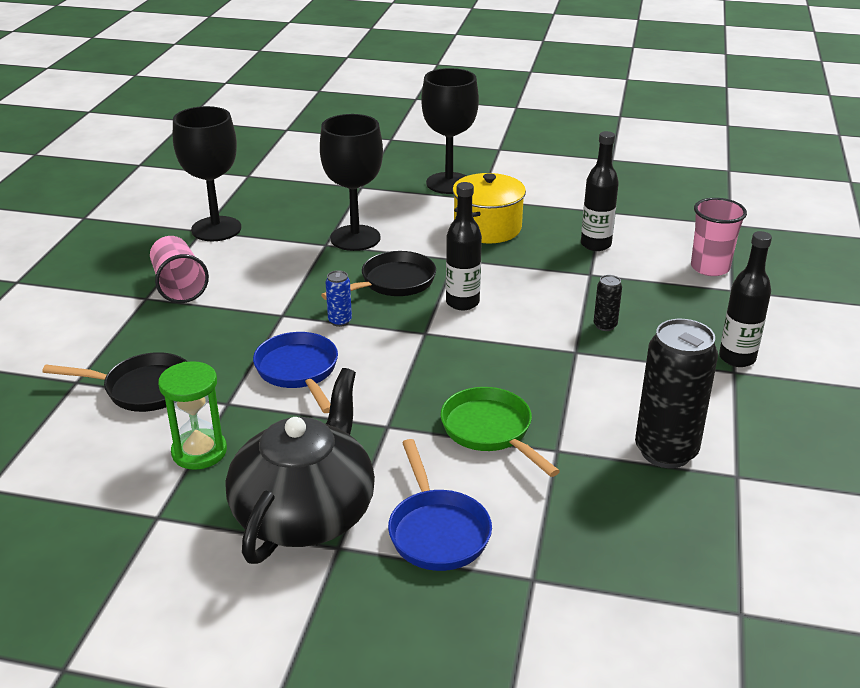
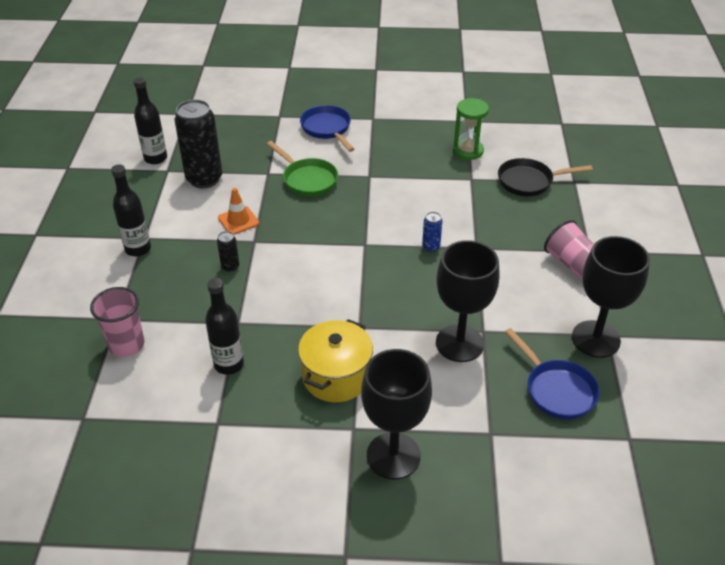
camera: 170 degrees right, 10 degrees up
black teapot [226,368,375,564] -> none
blue pan [253,332,338,413] -> blue pan moved to [505,328,600,420]
black pan [321,251,436,300] -> none
black bottle [446,182,482,310] -> black bottle moved to [133,77,167,164]
none -> orange traffic cone [218,188,259,235]

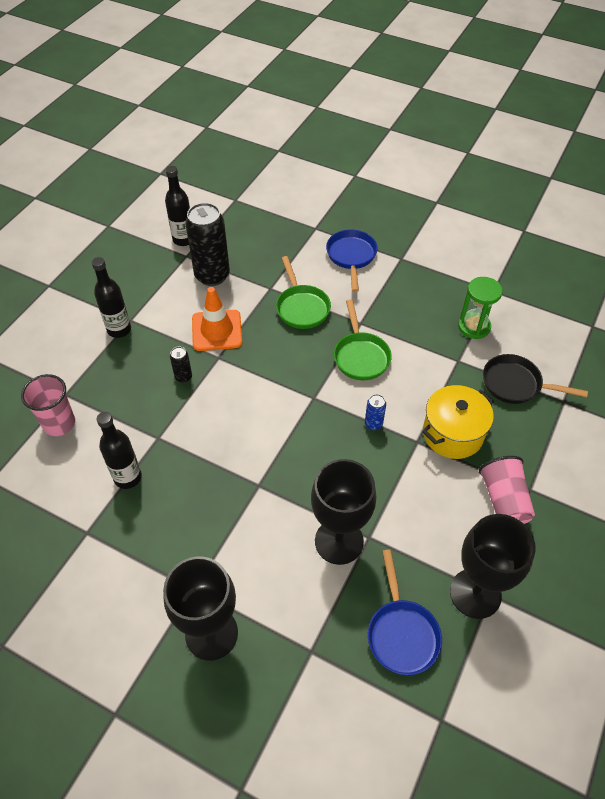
camera: 25 degrees right, 10 degrees up
orange traffic cone [218,188,259,235] -> orange traffic cone [192,287,242,351], size x1.52
yellow pot [298,319,373,402] -> yellow pot moved to [422,385,494,459]
none -> green pan [334,299,392,380]

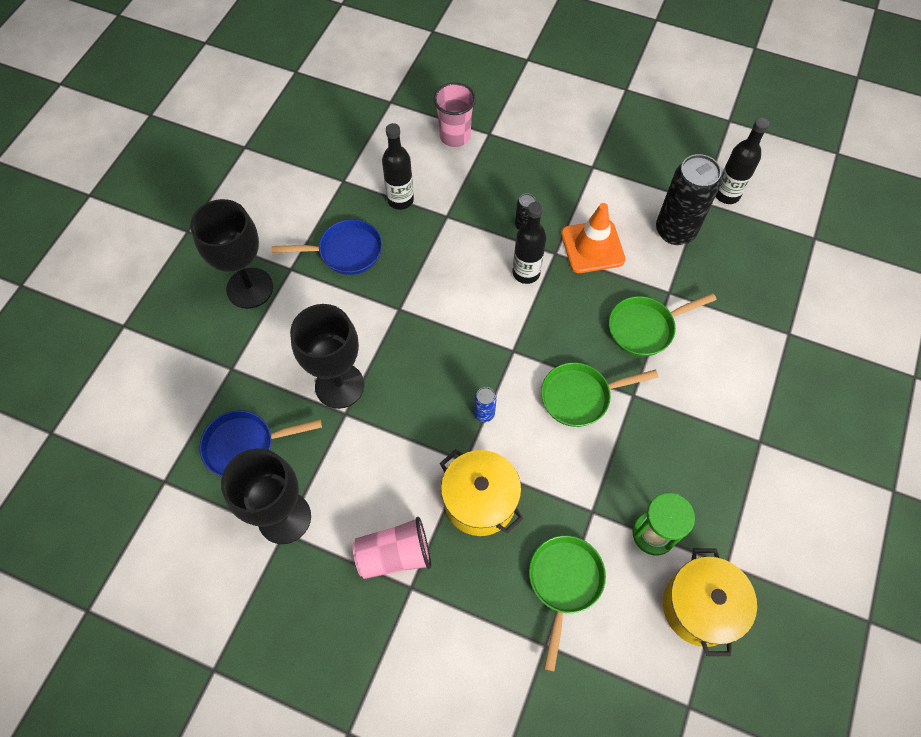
camera: 85 degrees right, 10 degrees up
black bottle [92,257,131,338] -> black bottle moved to [513,202,546,284]
blue pan [326,229,378,292] -> blue pan moved to [272,219,382,275]
black pan [483,354,588,404] -> green pan [529,535,606,671]
none -> yellow pot [663,548,757,656]

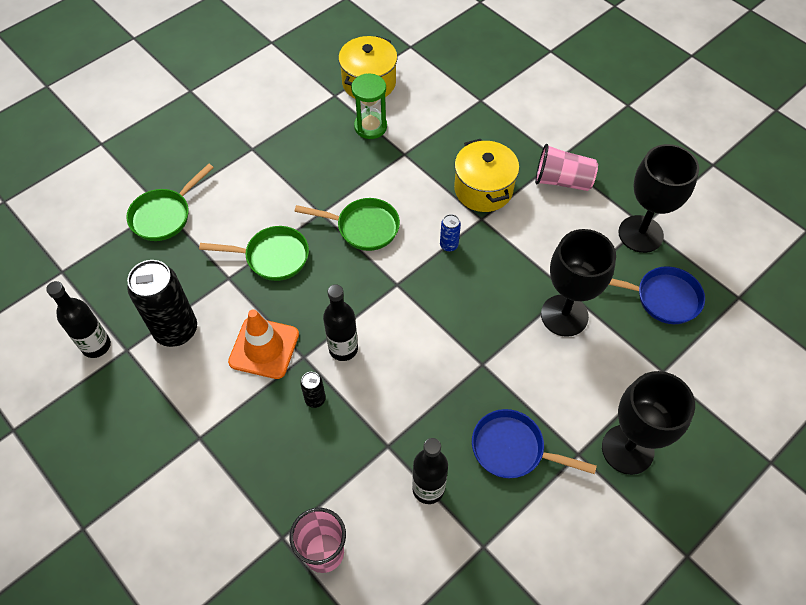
camera: 155 degrees left, 5 degrees down
green pan [529,535,606,671] -> green pan moved to [126,164,214,241]

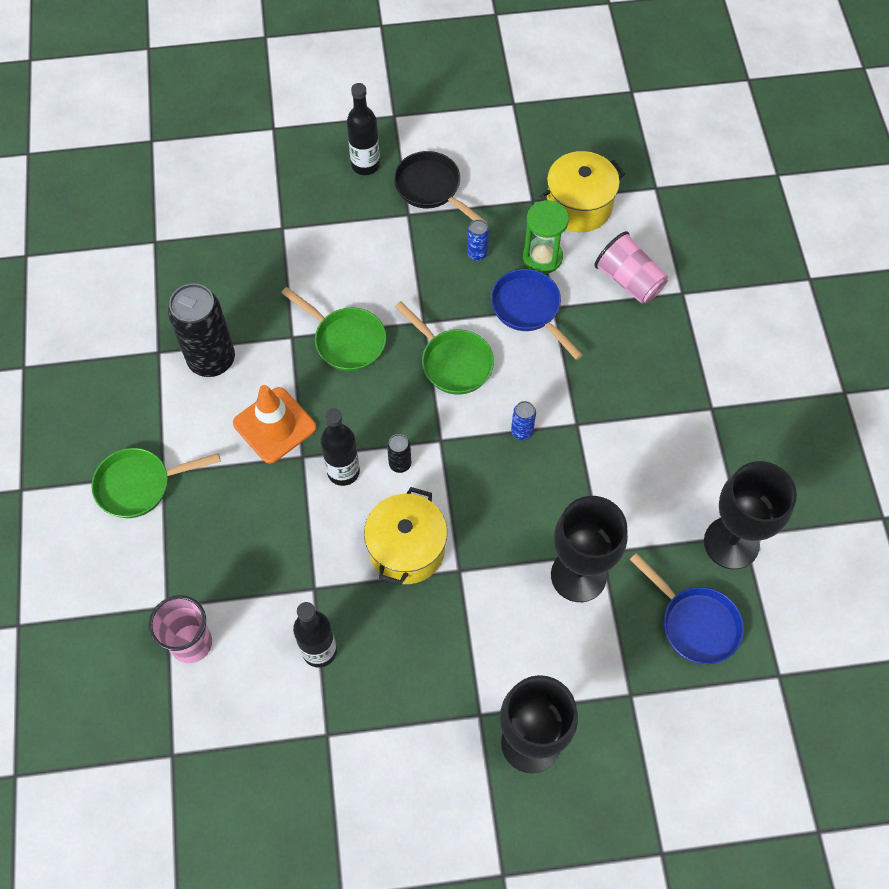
camera: 35 degrees right, 5 degrees up
black bottle [46,281,111,358] -> black bottle moved to [347,83,380,175]
green pan [126,164,214,241] -> green pan moved to [91,448,221,518]
black can [300,372,326,408] -> black can moved to [387,434,411,473]
yellow pot [454,139,519,212] -> yellow pot moved to [364,487,447,585]
blue pan [472,409,597,478] -> blue pan moved to [491,269,583,360]
pink cup [535,144,598,191] -> pink cup moved to [595,231,668,304]
none -> black pan [394,151,487,223]
none -> blue can [467,219,489,261]

